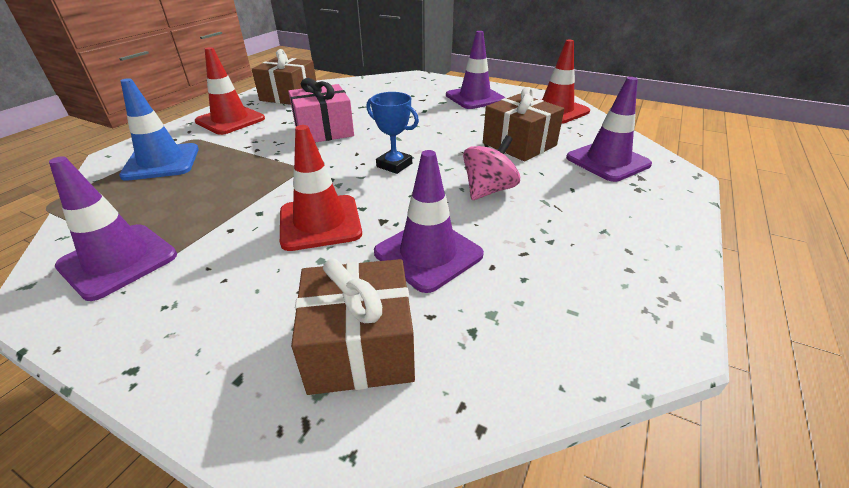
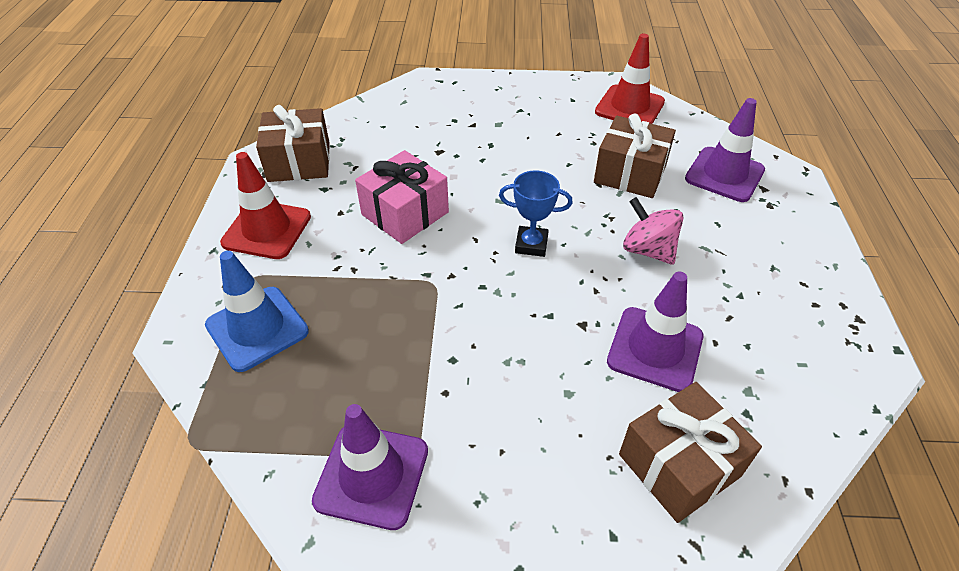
camera: 25 degrees left, 10 degrees up
red traffic cone [280,125,362,251] -> none
purple traffic cone [446,31,505,109] -> none
pink spinning top [463,135,520,200] -> pink spinning top turned 60 degrees counterclockwise [623,197,684,265]

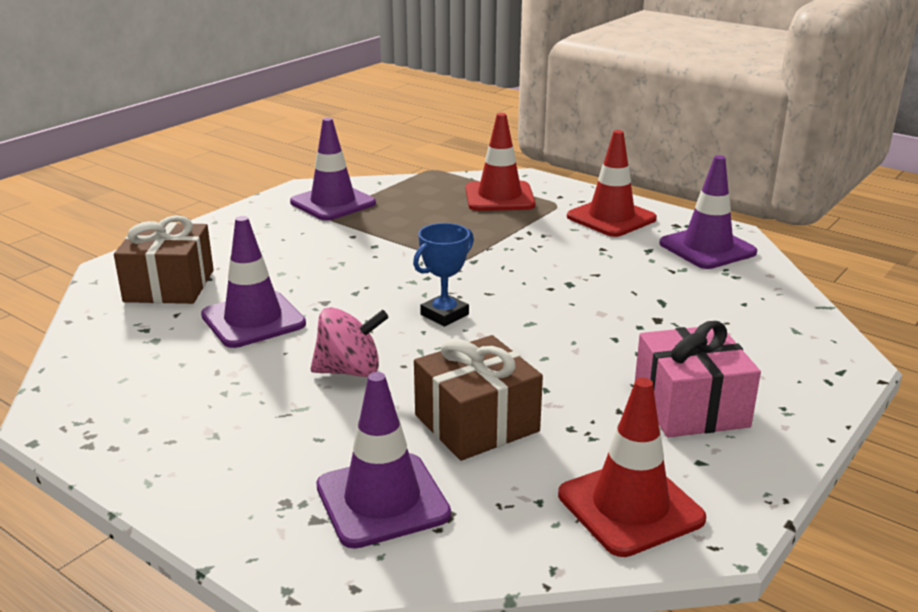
camera: 125 degrees right, 20 degrees down
blue traffic cone [205,251,309,372] -> red traffic cone [466,113,535,211]
brown gift [256,105,330,182] -> purple traffic cone [659,155,757,269]
pink gift [355,150,449,244] -> pink gift moved to [635,321,761,438]

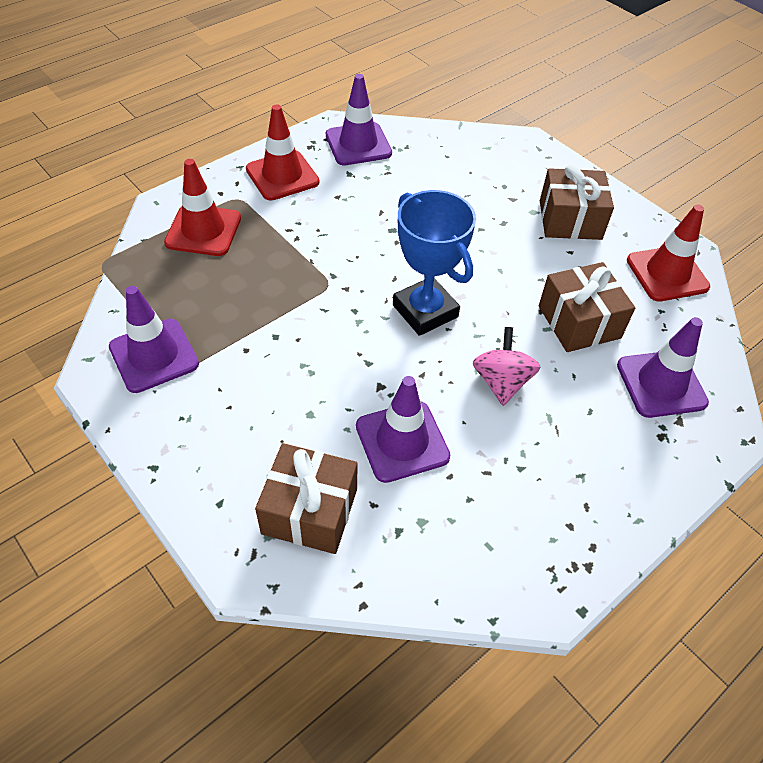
camera: 80 degrees left, 25 degrees up
blue trophy [413,223,474,327] -> blue trophy [393,190,476,336], size x1.69
pink gift [635,321,761,438] -> brown gift [540,165,614,240]

